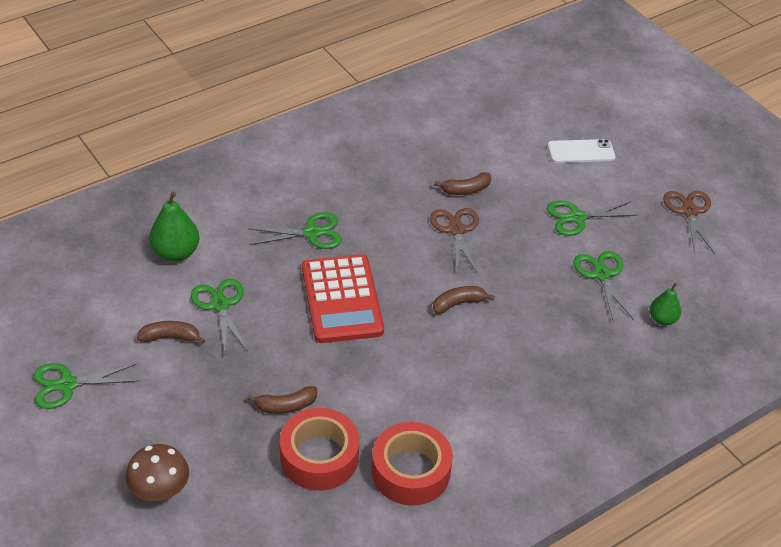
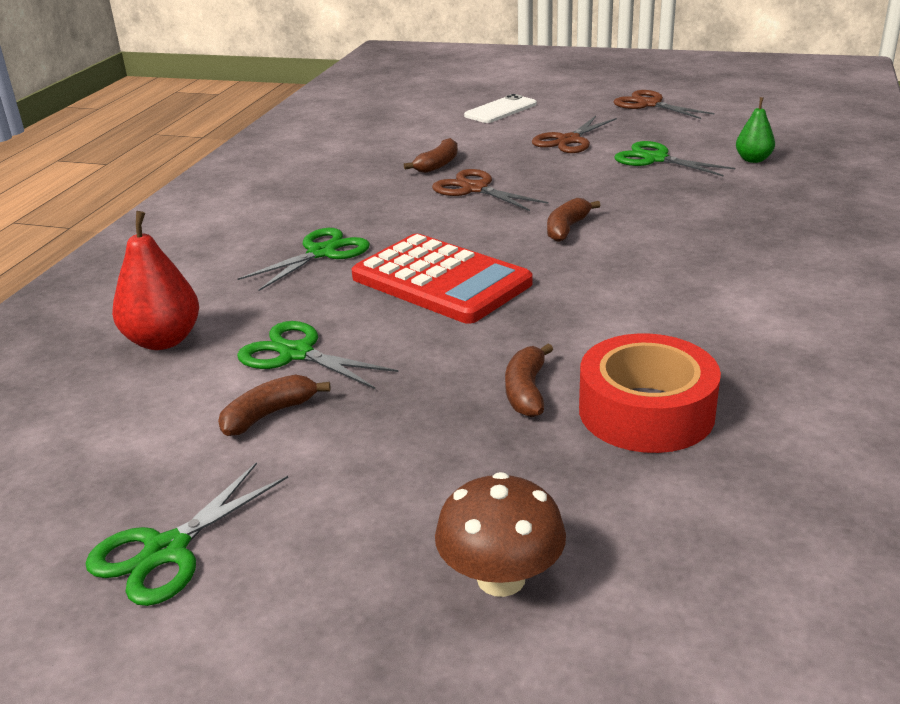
camera: 35 degrees left, 15 degrees down
green pear [149,192,200,261] -> red pear [112,211,199,350]
brown banana [247,386,317,414] -> brown banana turned 150 degrees clockwise [505,344,553,417]
red tape [372,422,453,506] -> none
green scissors [547,201,638,236] -> brown scissors [532,116,617,153]

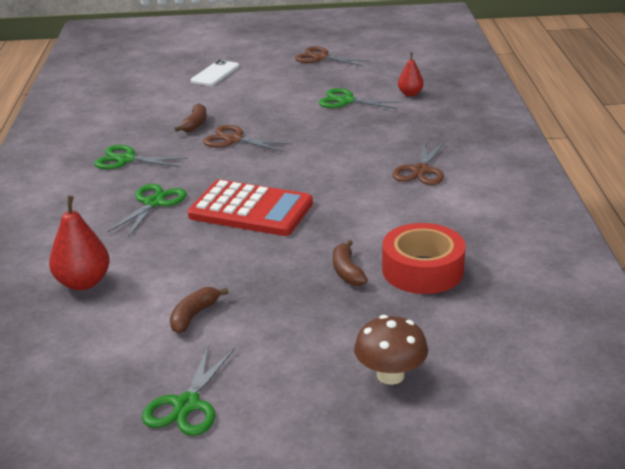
camera: 20 degrees left, 0 degrees up
green scissors [237,321,399,389] -> green scissors moved to [94,145,188,169]
brown scissors [532,116,617,153] -> brown scissors moved to [392,142,444,185]
brown banana [547,198,600,242] -> none
green pear [736,97,775,163] -> red pear [398,53,424,96]

